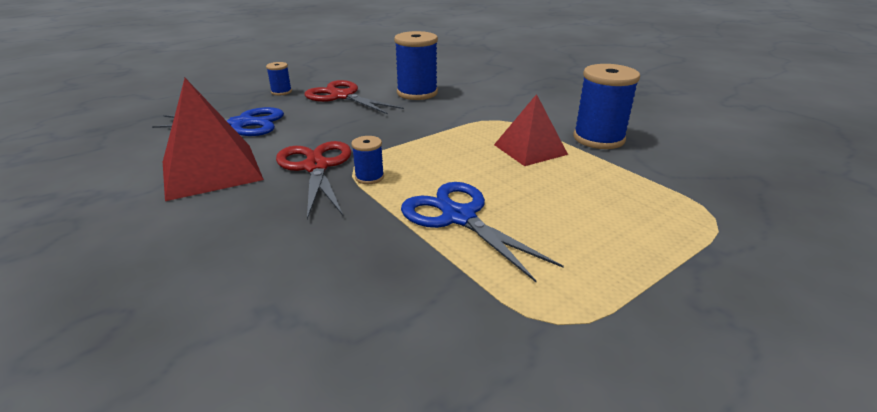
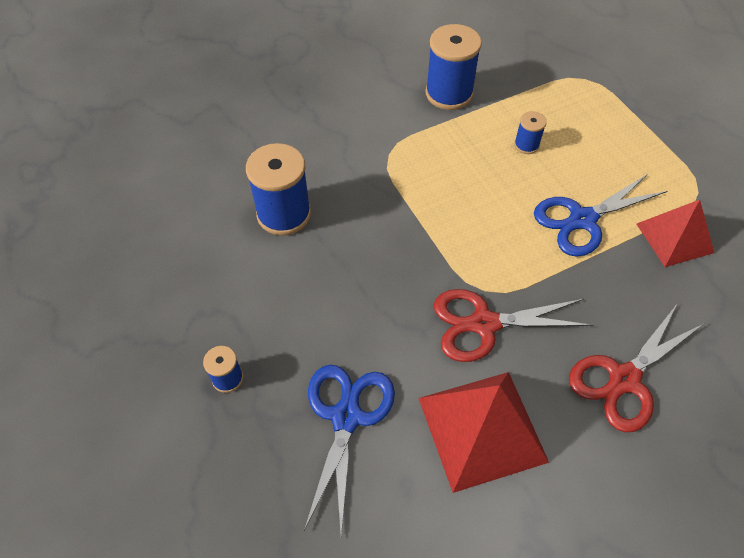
camera: 80 degrees left, 25 degrees up
red scissors [304,80,404,115] -> red scissors moved to [569,306,703,432]
blue spool [351,136,384,184] -> blue spool moved to [514,111,547,154]
red pyramid [494,94,568,166] -> red pyramid moved to [637,200,714,267]

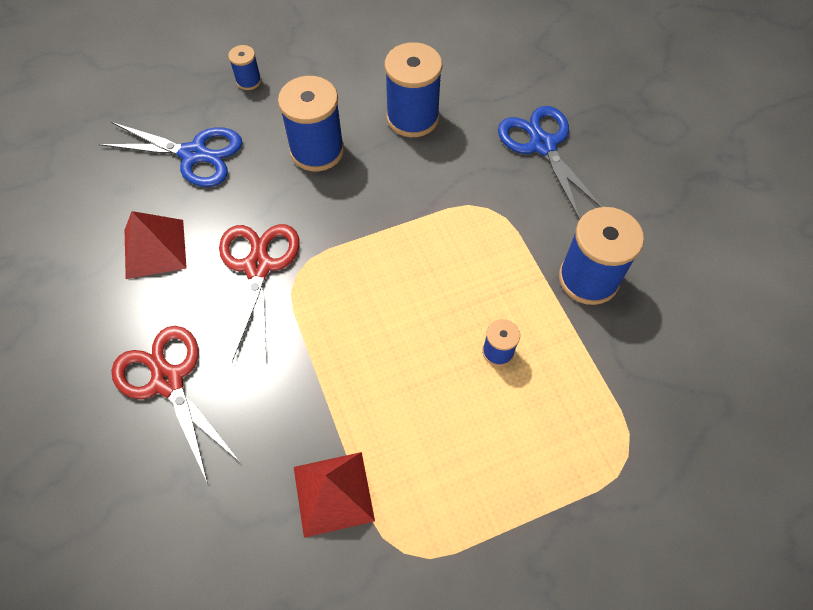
camera: 95 degrees right, 5 degrees up
red pyramid [418,372,549,493] -> red pyramid [125,211,187,279], size x0.66
blue scissors [534,174,667,257] -> blue scissors moved to [498,106,602,220]
none -> blue spool [278,76,344,171]

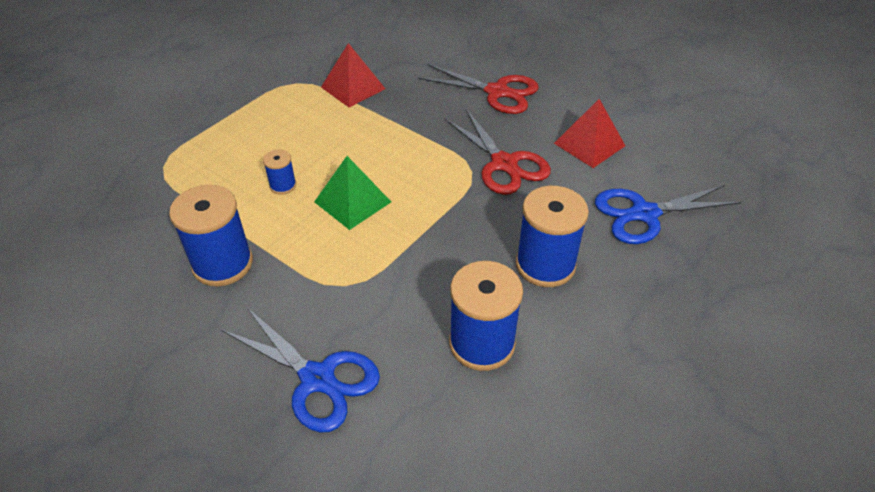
camera: 150 degrees right, 15 degrees down
blue spool [228,45,261,90] -> none
none -> green pyramid [314,156,391,230]

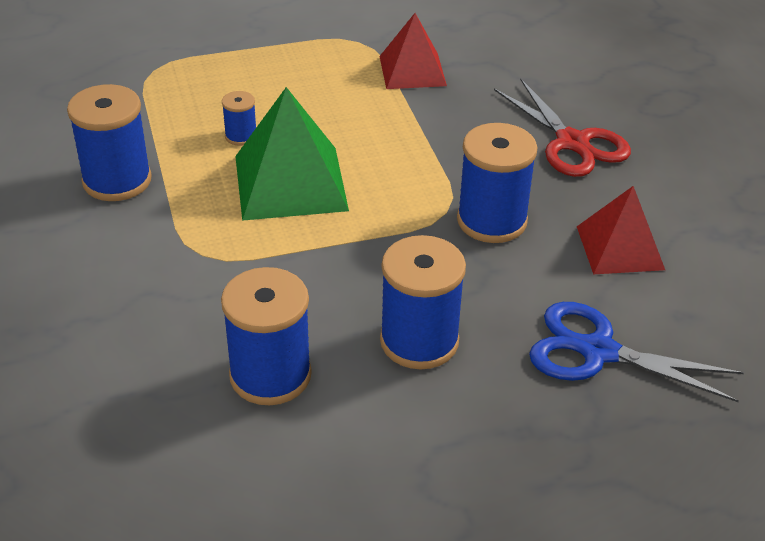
camera: 35 degrees right, 5 degrees down
blue scissors [221,307,380,433] -> none
green pyramid [314,156,391,230] -> green pyramid [235,87,349,221], size x1.52
red scissors [445,109,551,195] -> blue spool [457,123,538,243]

